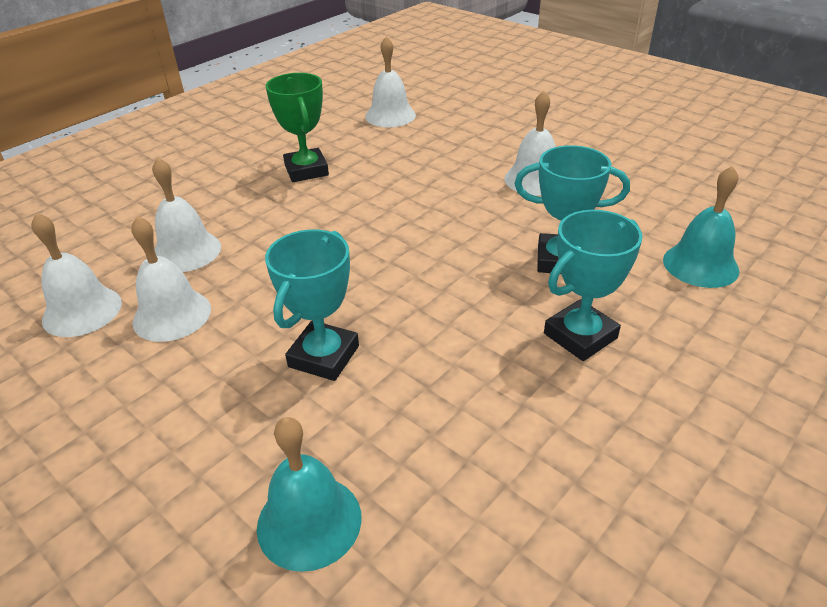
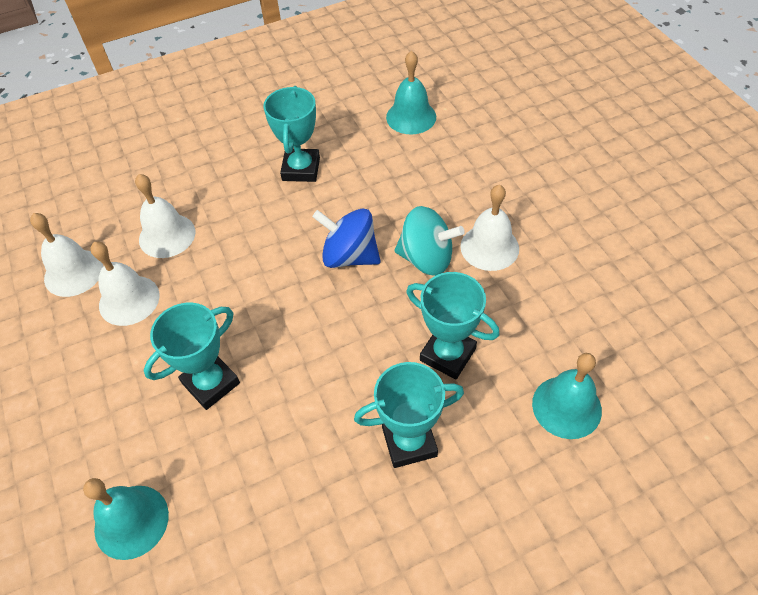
camera: 25 degrees right, 15 degrees up
green trophy [265,73,329,182] -> turquoise trophy [263,86,320,182]
white bell [365,36,416,127] -> turquoise bell [386,51,436,134]
none -> blue spinning top [312,208,380,268]
none -> turquoise spinning top [395,206,465,276]

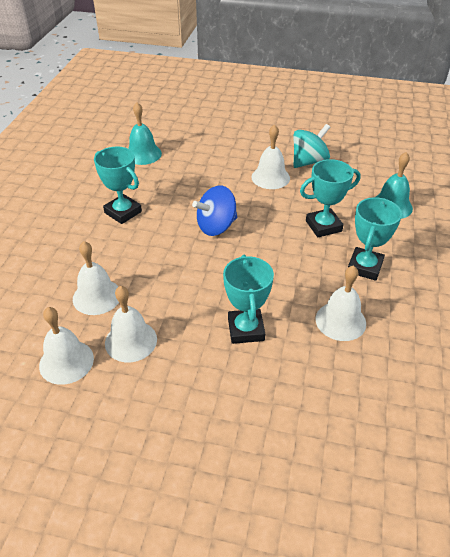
camera: 55 degrees left, 10 degrees down
turquoise bell [83,478,169,560] -> none
turquoise spinning top [395,206,465,276] -> turquoise spinning top moved to [293,124,330,168]
none -> white bell [315,265,366,341]

